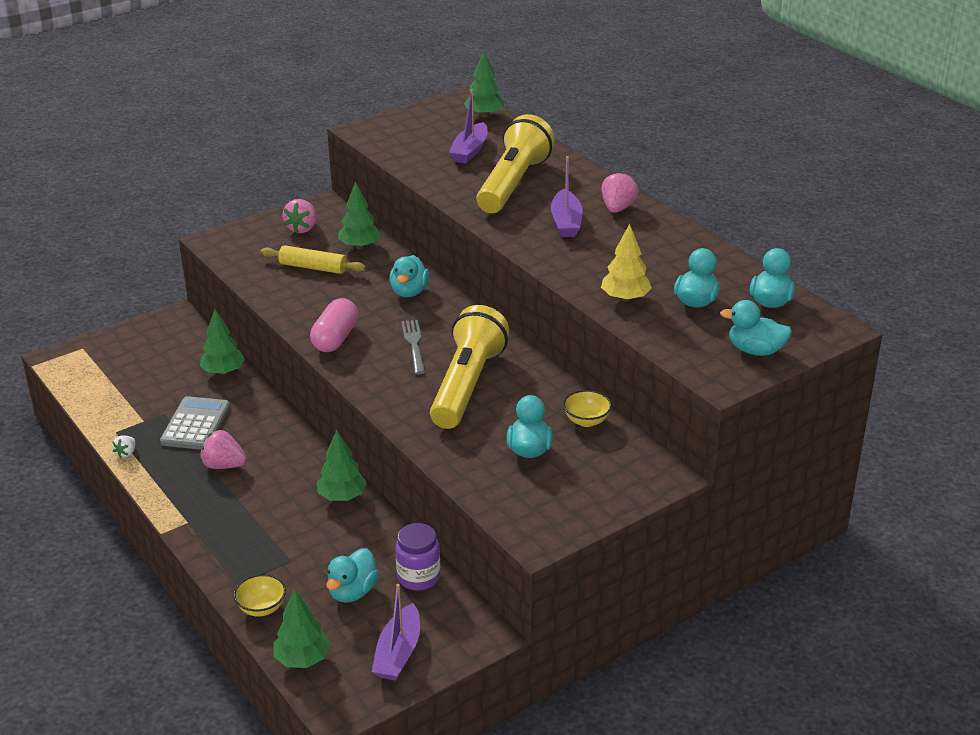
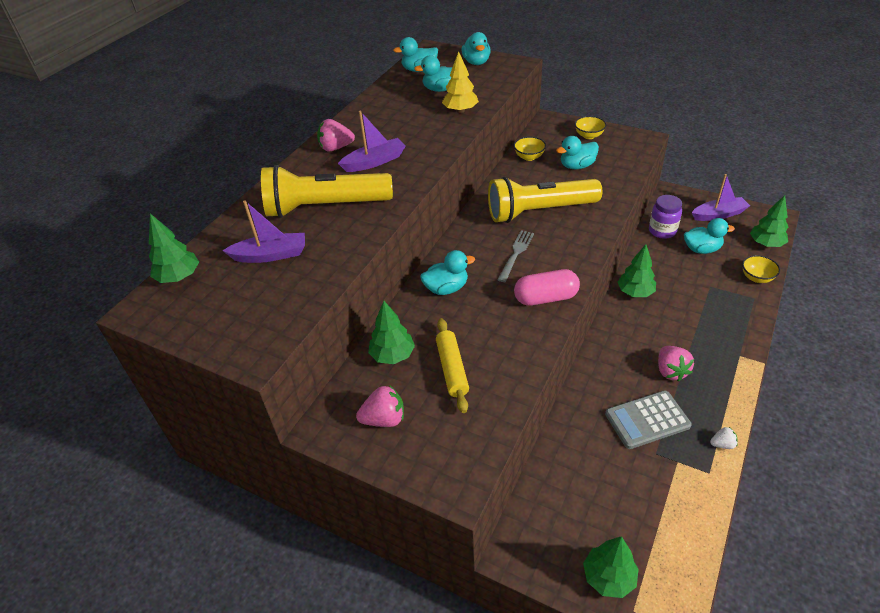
camera: 115 degrees left, 10 degrees up
green tree [200,309,245,375] -> green tree moved to [583,536,639,598]
grey fork [401,320,425,374] -> grey fork turned 150 degrees clockwise [498,230,534,282]
none -> yellow bowl [575,116,606,139]

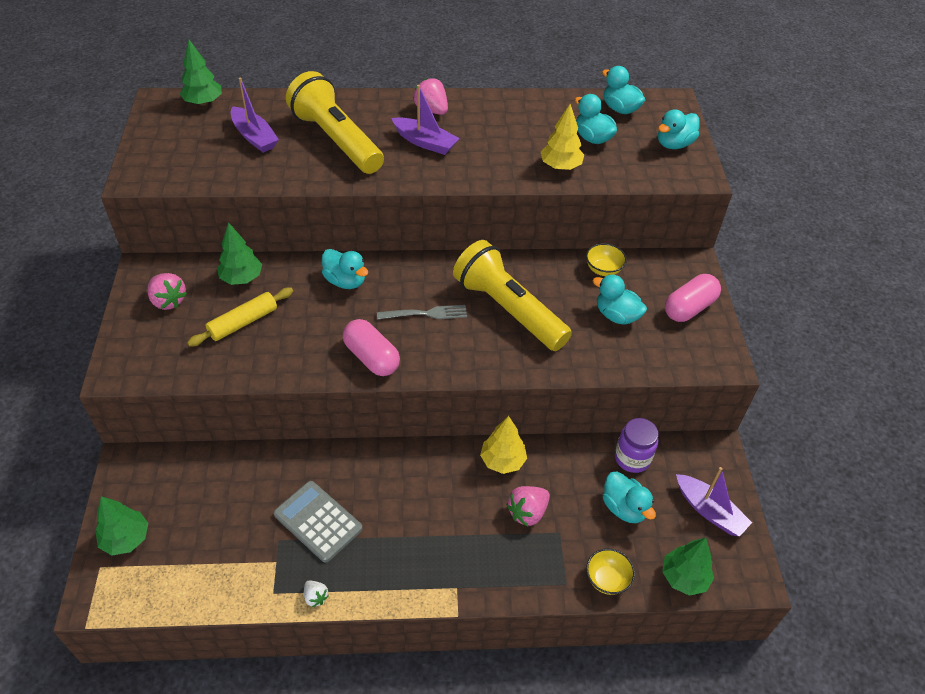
camera: 55 degrees right, 5 degrees up
yellow bowl [575,116,606,139] -> pink capsule [665,274,721,322]
green tree [618,244,656,297] -> yellow tree [480,416,527,474]
pink strawberry [658,346,694,382] -> pink strawberry moved to [506,486,550,526]

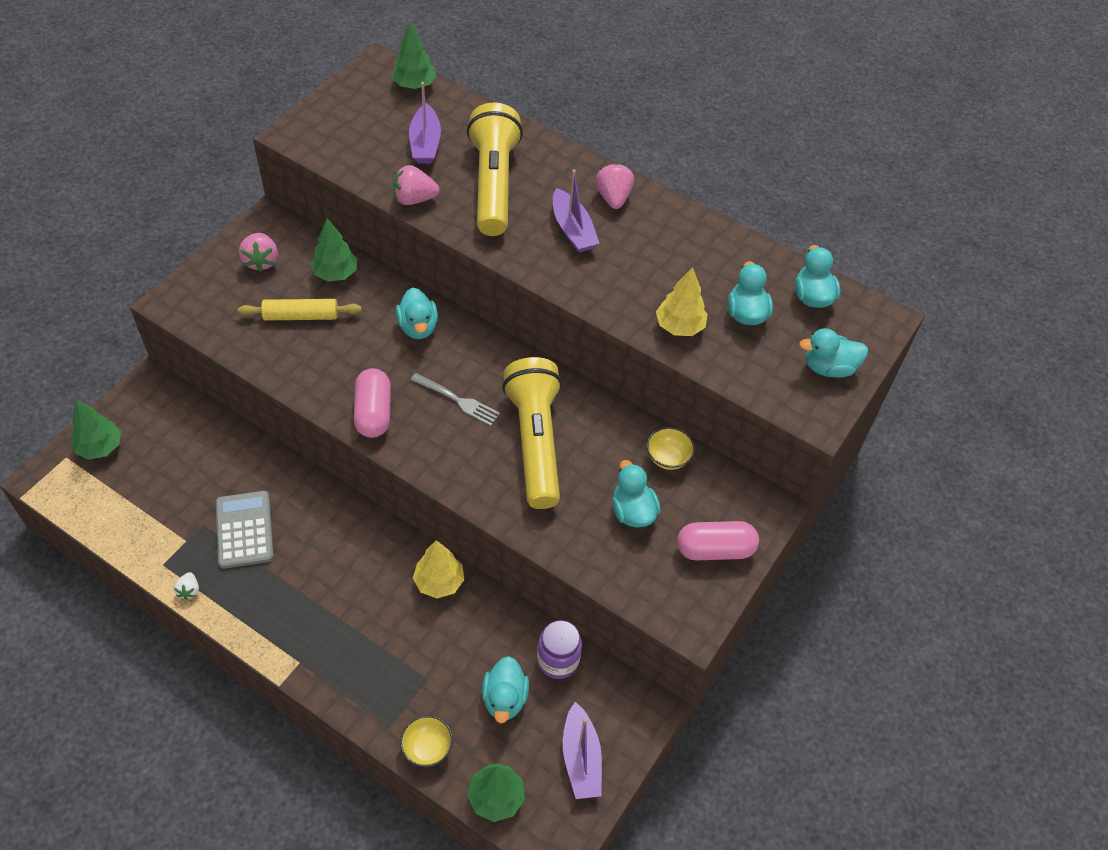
camera: 35 degrees right, 5 degrees up
pink strawberry [506,486,550,526] -> pink strawberry moved to [393,165,439,205]

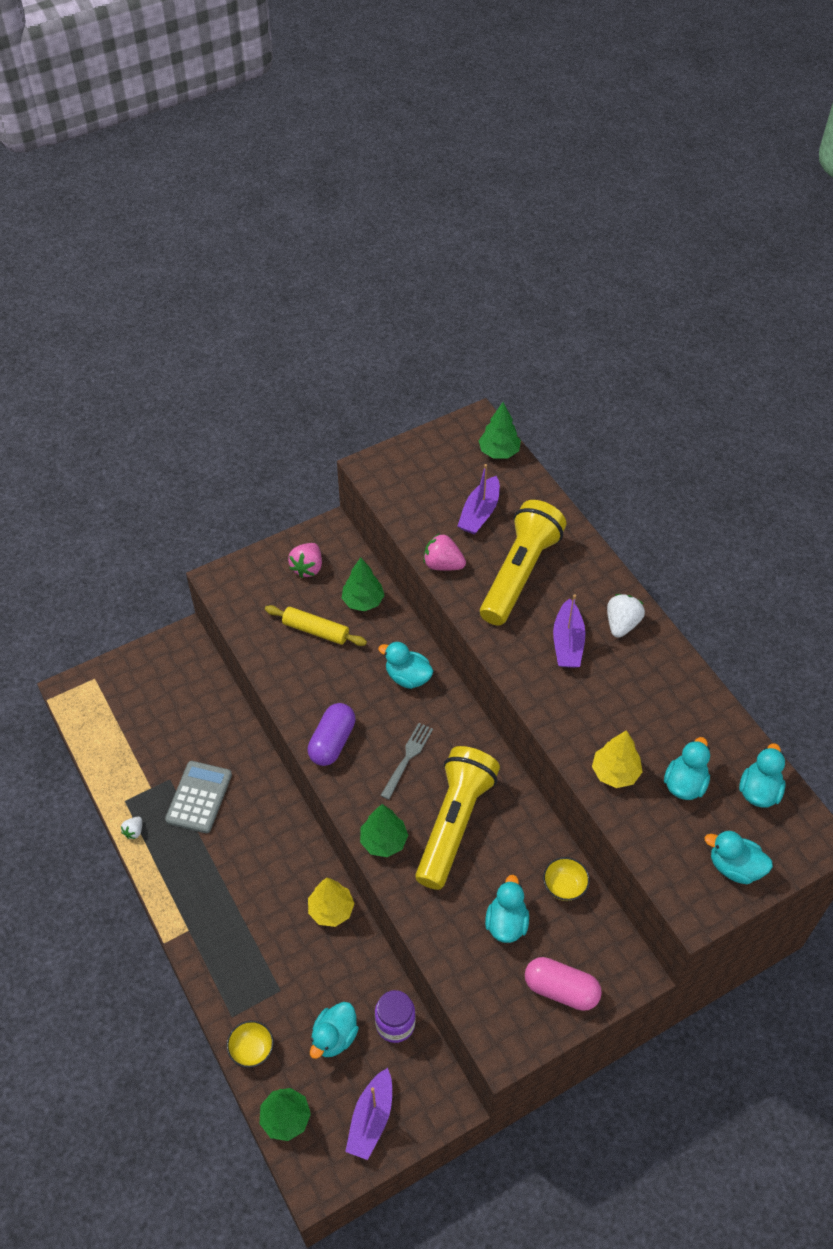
camera: 30 degrees right, 0 degrees up
green tree [71,400,121,460] -> green tree moved to [360,804,408,857]
pink capsule [354,368,391,438] -> purple capsule [308,703,355,766]
turquoise duck [396,287,438,339] -> turquoise duck turned 105 degrees clockwise [378,642,433,689]
grey fork [411,373,500,426] -> grey fork turned 120 degrees counterclockwise [380,723,433,800]
pink strawberry [595,163,634,209] -> white strawberry [607,594,645,638]

